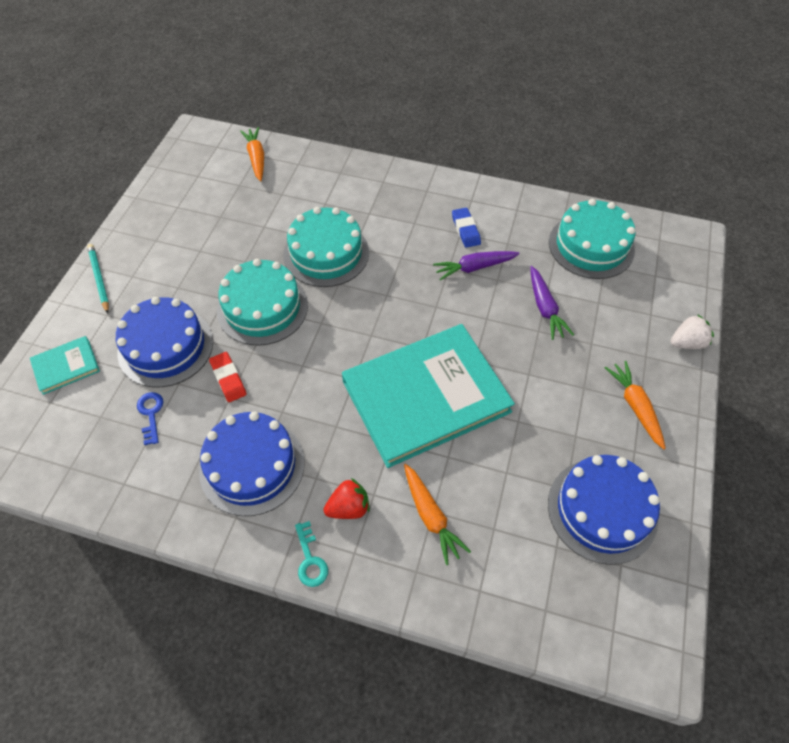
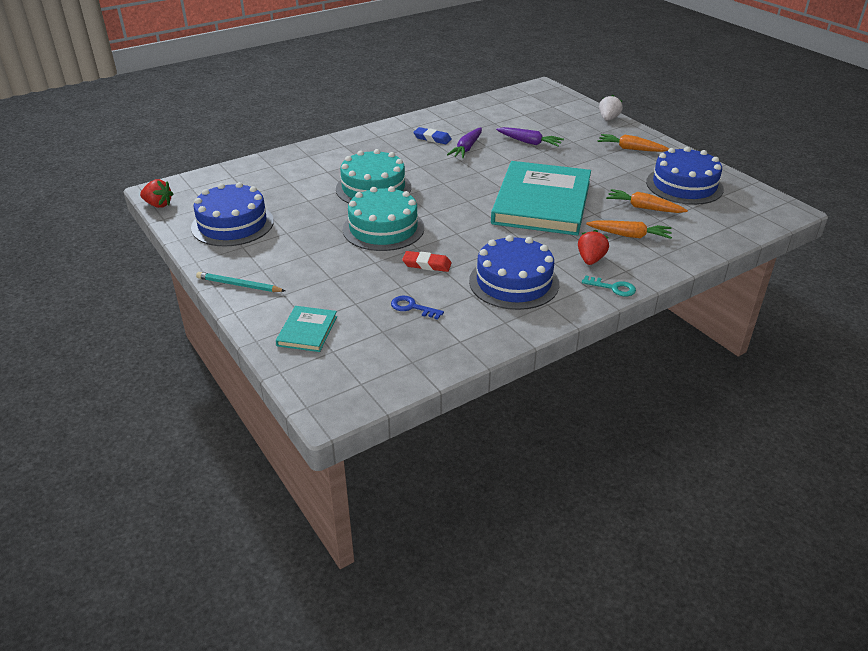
camera: 50 degrees left, 20 degrees down
blue cake [116,297,213,387] -> blue cake moved to [191,182,274,247]
orange carrot [240,127,264,181] -> orange carrot moved to [606,189,688,213]
turquoise cake [549,199,636,279] -> none
none -> red strawberry [140,179,173,208]

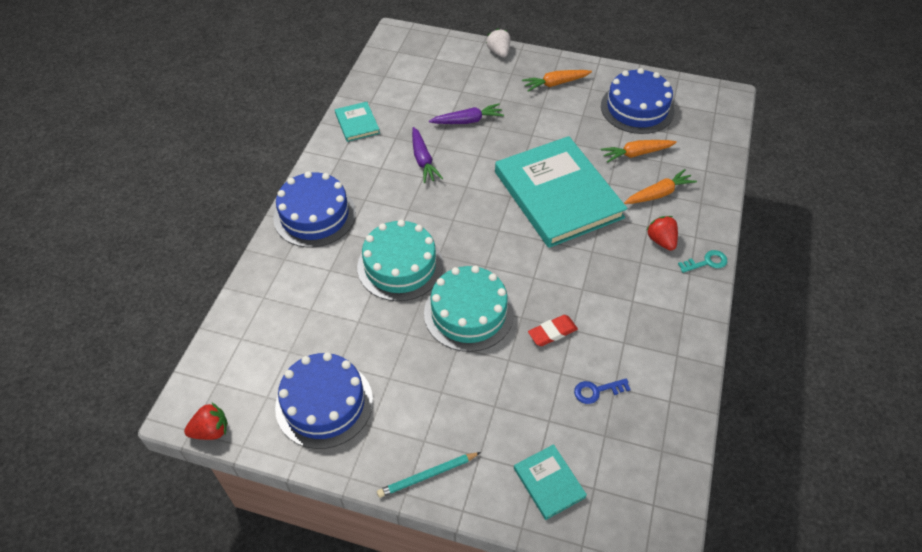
camera: 40 degrees left, 15 degrees up
blue eraser [413,127,452,144] -> none
blue cake [469,235,559,310] -> blue cake moved to [273,171,356,247]
none -> turquoise book [335,102,380,142]

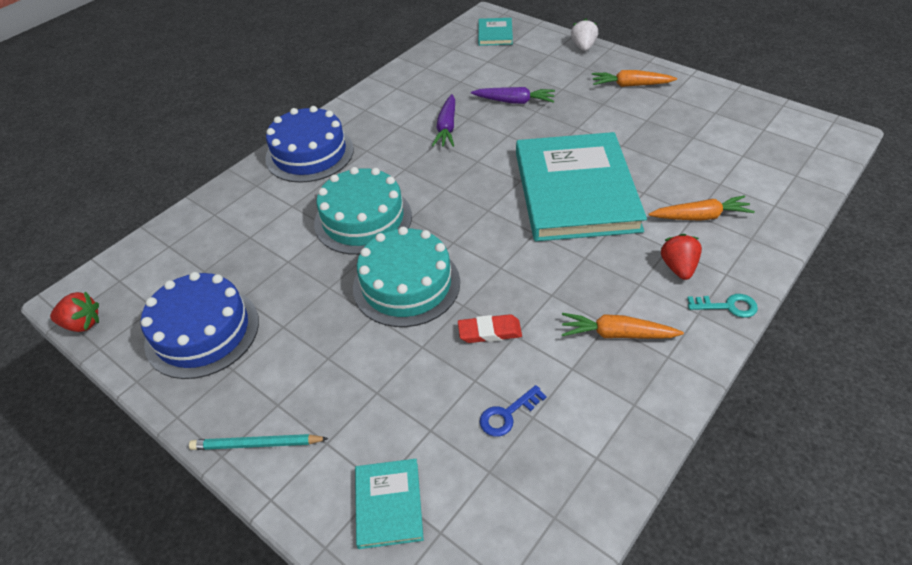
camera: 25 degrees right, 5 degrees down
turquoise book [335,102,380,142] -> turquoise book moved to [478,18,513,46]
blue key [574,378,631,404] -> blue key turned 45 degrees counterclockwise [480,385,547,437]
orange carrot [600,140,677,163] -> orange carrot moved to [562,313,684,339]
blue cake [601,68,675,134] -> none

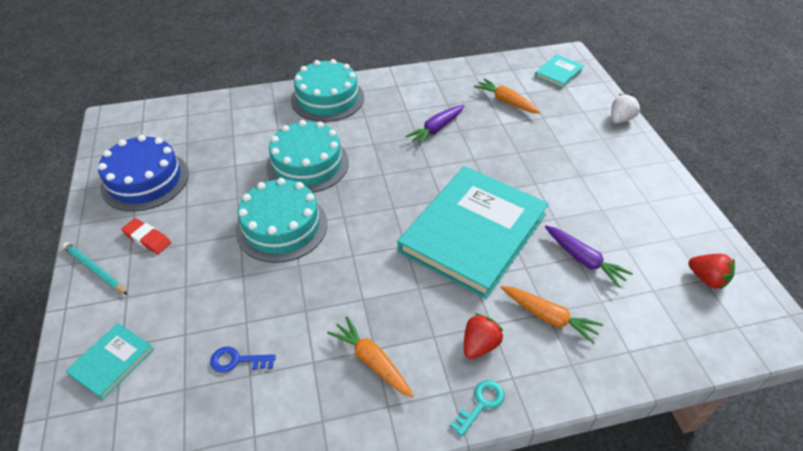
camera: 35 degrees right, 0 degrees up
red strawberry [50,291,99,332] -> red strawberry moved to [688,254,735,289]
blue cake [265,106,354,183] -> turquoise cake [291,59,364,122]
red eraser [458,314,522,343] -> red eraser moved to [121,218,171,254]
purple carrot [471,87,555,104] -> purple carrot moved to [545,225,633,288]
orange carrot [592,70,677,87] -> orange carrot moved to [474,78,541,114]
turquoise key [687,294,758,318] -> turquoise key turned 90 degrees counterclockwise [450,380,505,437]

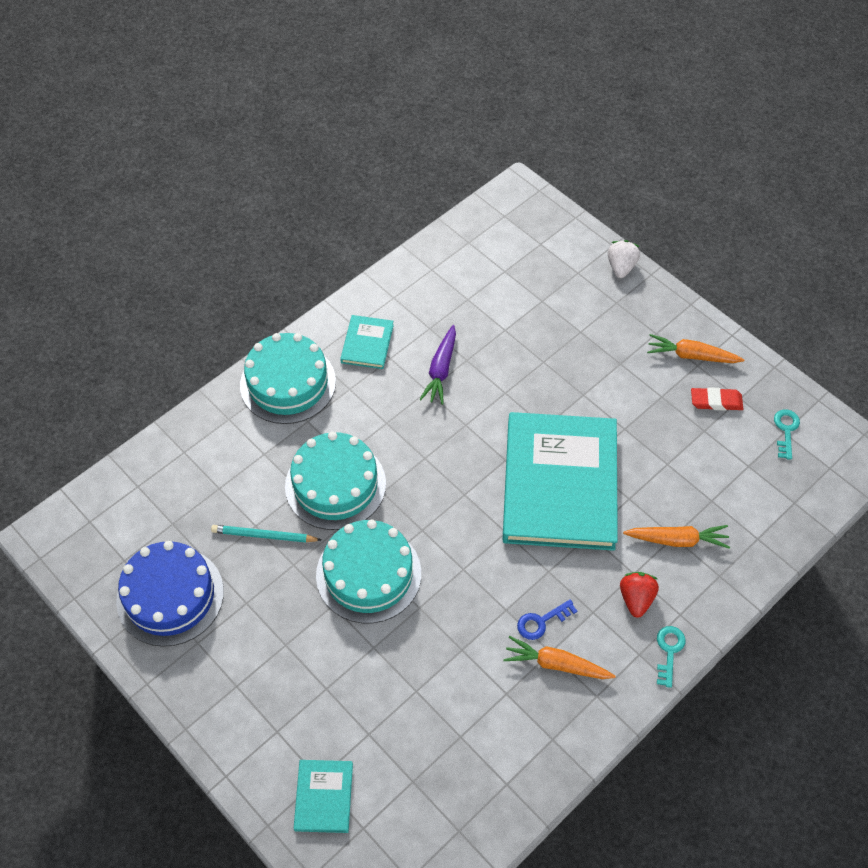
camera: 30 degrees left, 10 degrees up
turquoise pencil [62,242,128,295] -> turquoise pencil moved to [211,525,321,543]
red eraser [121,218,171,254] -> red eraser moved to [691,387,743,411]
blue key [210,347,276,373] -> blue key moved to [517,599,577,640]
orange carrot [474,78,541,114] -> orange carrot moved to [647,334,744,363]
turquoise book [535,54,584,88] -> turquoise book moved to [340,315,394,369]
purple carrot [545,225,633,288] -> none
red strawberry [688,254,735,289] -> turquoise key [774,409,800,460]

